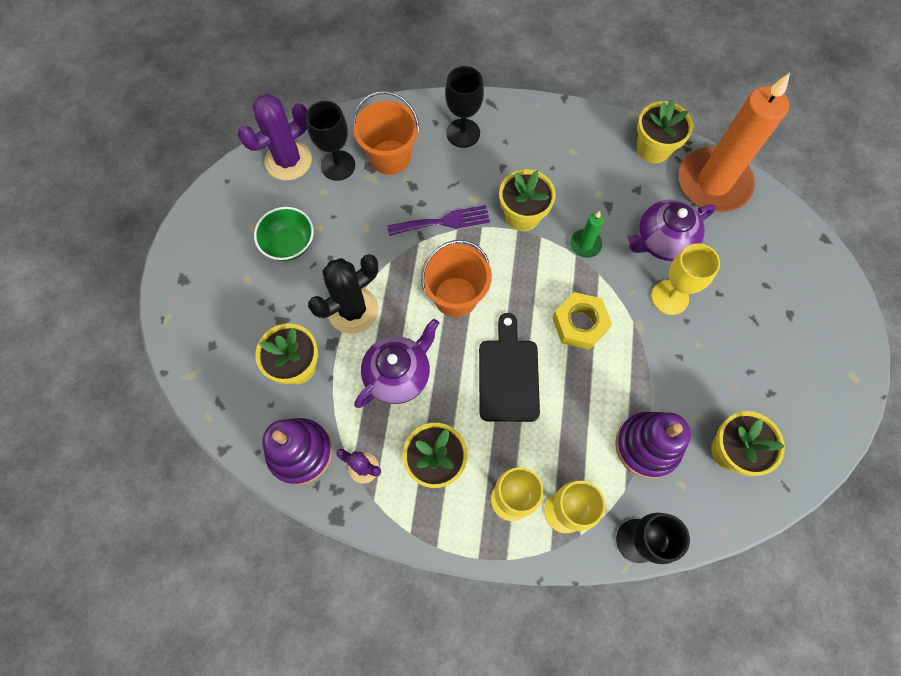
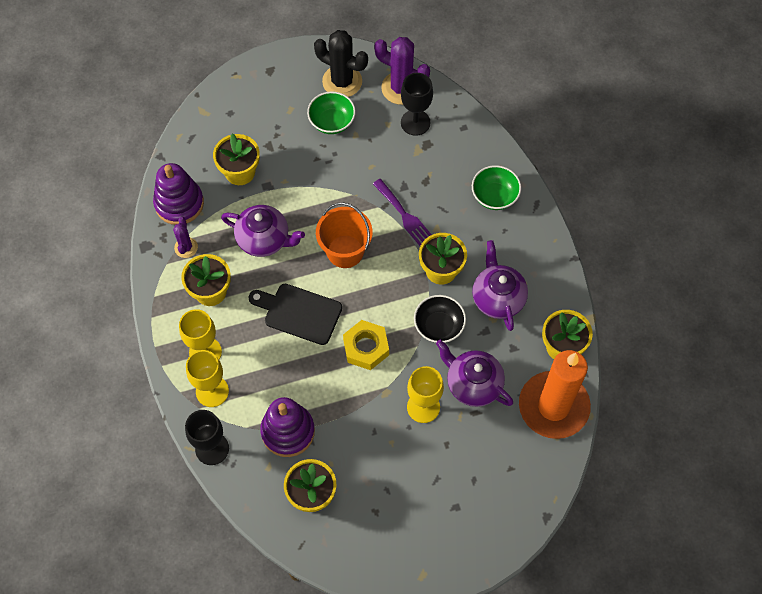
camera: 65 degrees right, 5 degrees down
black cactus [308,254,379,334] -> black cactus moved to [314,30,368,97]
orange bucket [353,91,419,175] -> none
black goblet [445,66,484,148] -> green bowl [472,165,521,210]
black cutting board [479,313,540,422] -> black cutting board turned 135 degrees counterclockwise [248,284,342,345]
green candle [570,211,604,258] -> black bowl [414,295,466,343]
none -> purple teapot [472,240,528,331]

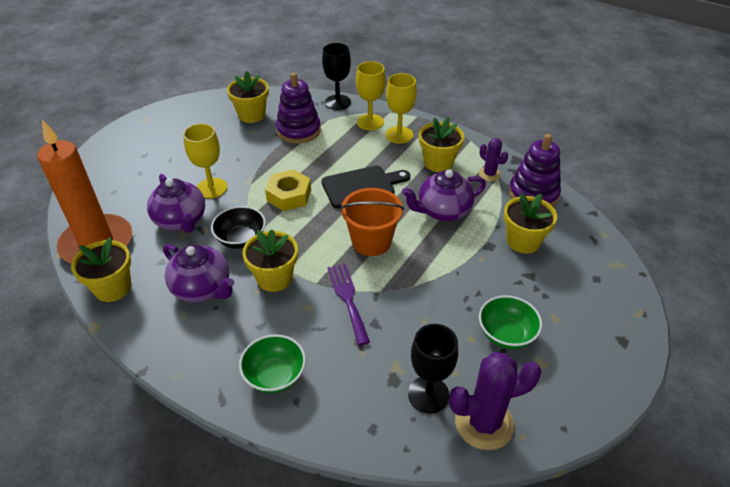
camera: 140 degrees right, 20 degrees down
black cactus [314,30,368,97] -> none
purple fork [373,179,432,246] -> purple fork turned 60 degrees clockwise [327,263,370,345]
purple teapot [436,340,513,407] -> purple teapot turned 60 degrees clockwise [147,174,205,233]

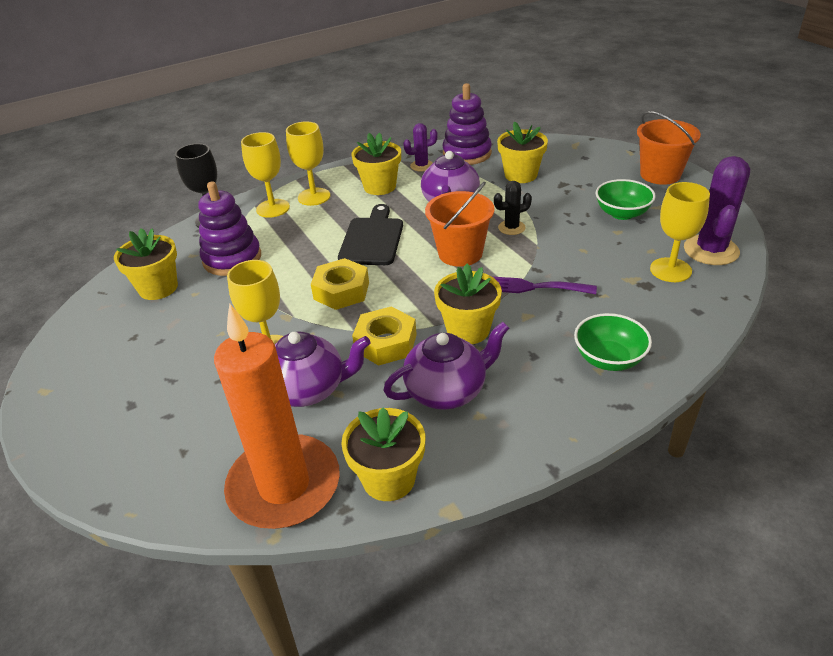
camera: 60 degrees left, 5 degrees down
black bowl [211,206,266,249] -> yellow nut [352,306,417,366]
black goblet [408,324,458,414] -> yellow goblet [650,182,710,282]
none -> black cactus [494,181,532,235]
none -> orange bucket [637,111,701,185]

